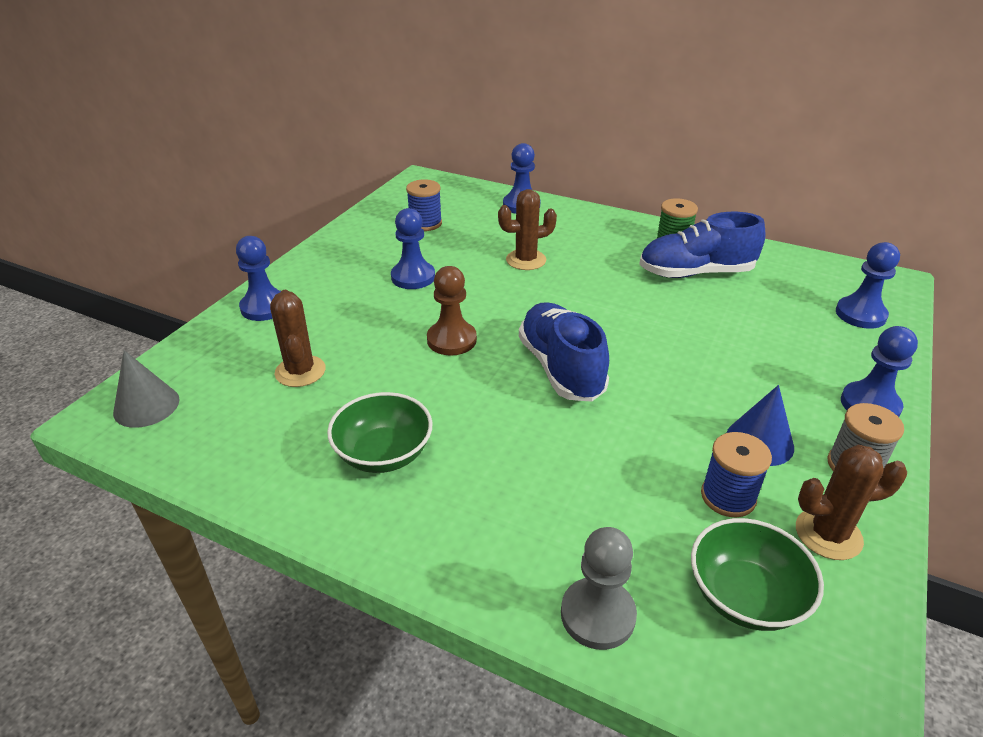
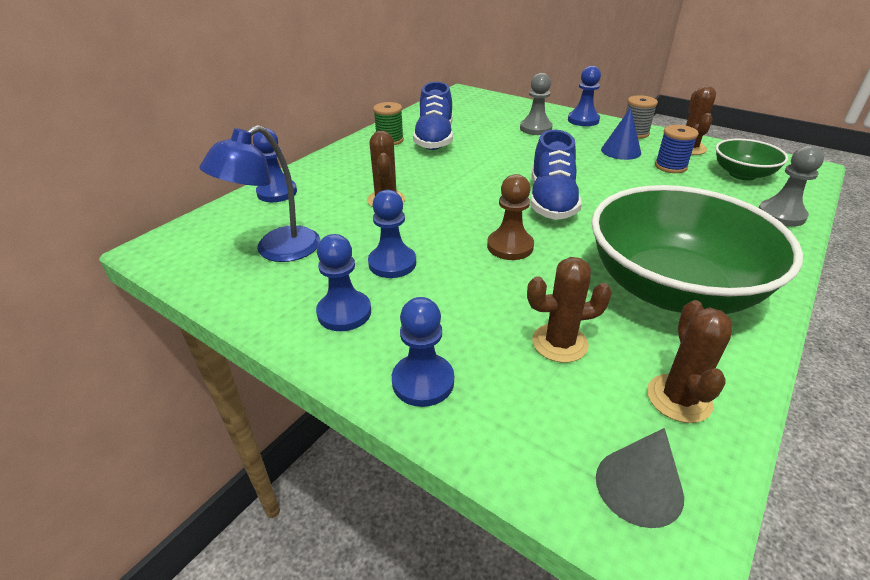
camera: 80 degrees left, 0 degrees up
green bowl [327,392,433,473] -> green bowl [591,185,803,314], size x2.06
blue spool [406,179,442,231] -> blue lamp [199,125,320,262]
blue shoe [519,302,609,402] -> blue shoe turned 75 degrees counterclockwise [530,130,582,220]
blue pawn [836,242,900,329] -> blue pawn moved to [316,234,371,331]
none -> grey pawn [520,73,553,135]
none -> brown cactus [647,300,732,423]

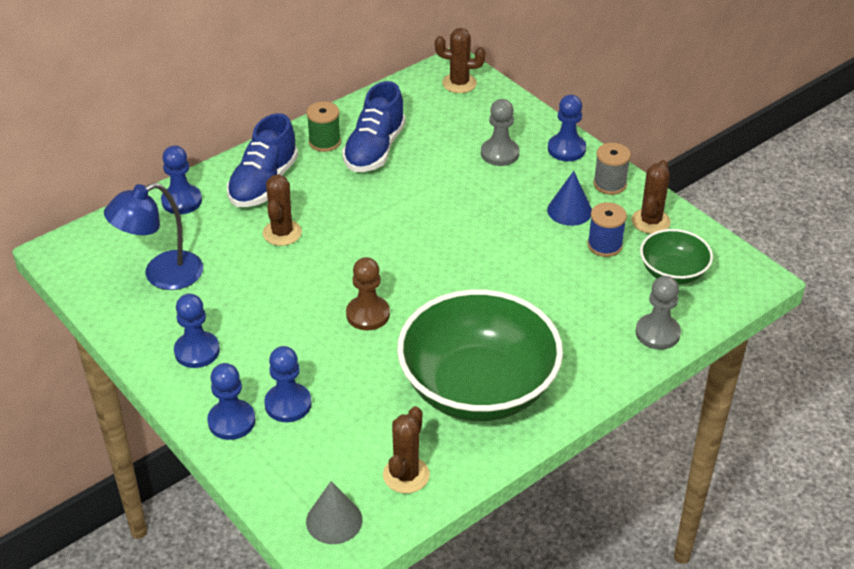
camera: 15 degrees right, 5 degrees up
blue pawn [368,190,416,278] -> blue pawn moved to [264,346,312,422]
brown cactus [527,257,612,363] -> brown cactus moved to [435,28,486,93]
blue shoe [530,130,582,220] -> blue shoe moved to [227,113,298,207]

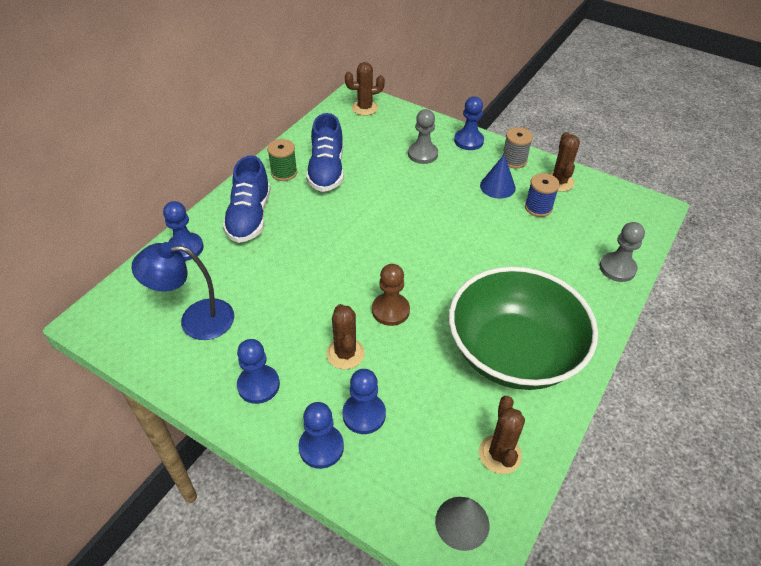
camera: 20 degrees left, 5 degrees up
blue lamp [104,183,203,290] -> blue lamp turned 45 degrees clockwise [132,242,234,340]
brown cactus [263,174,302,246] -> brown cactus moved to [326,304,365,369]
green bowl [640,229,713,284] -> none

